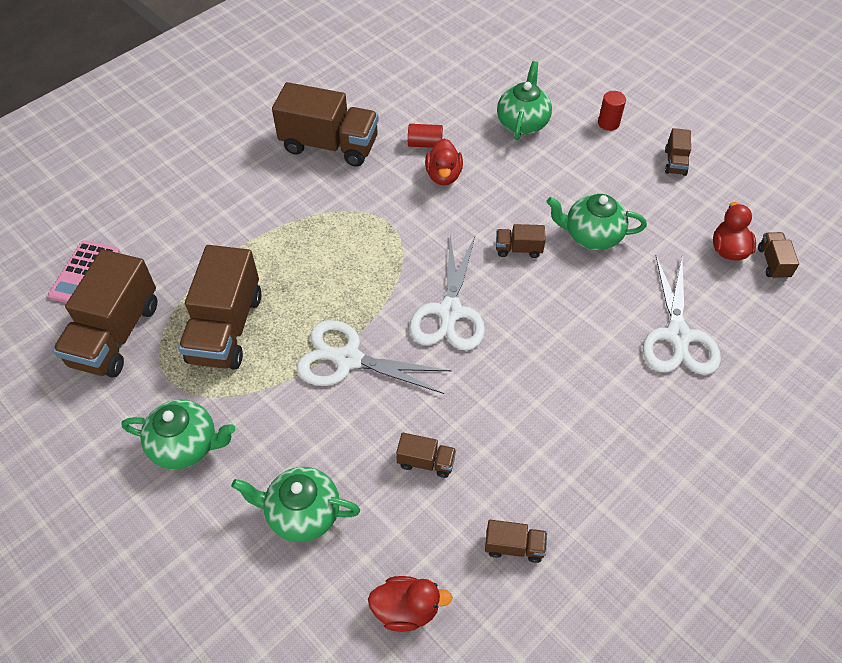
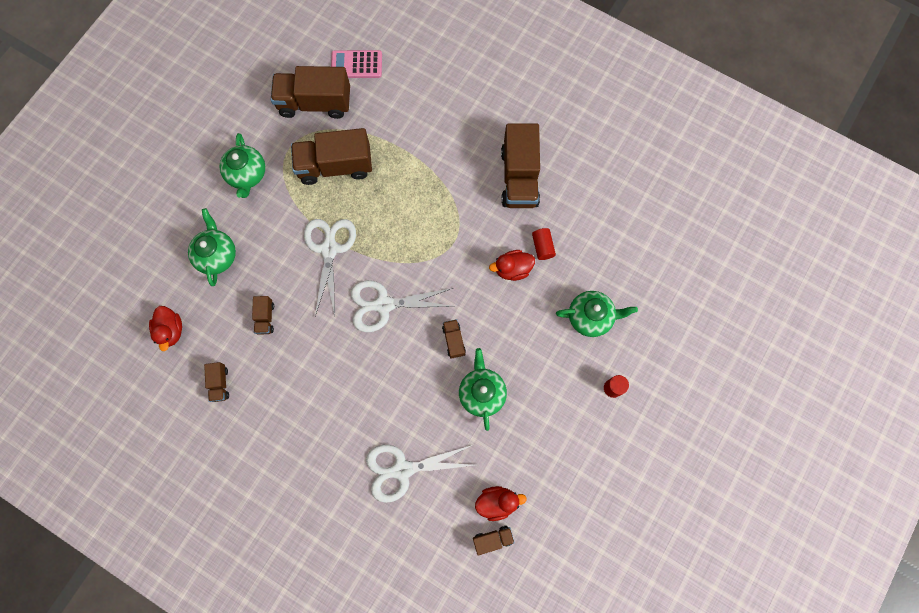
camera: 75 degrees right, 20 degrees up
brown truck [665,128,691,176] -> none

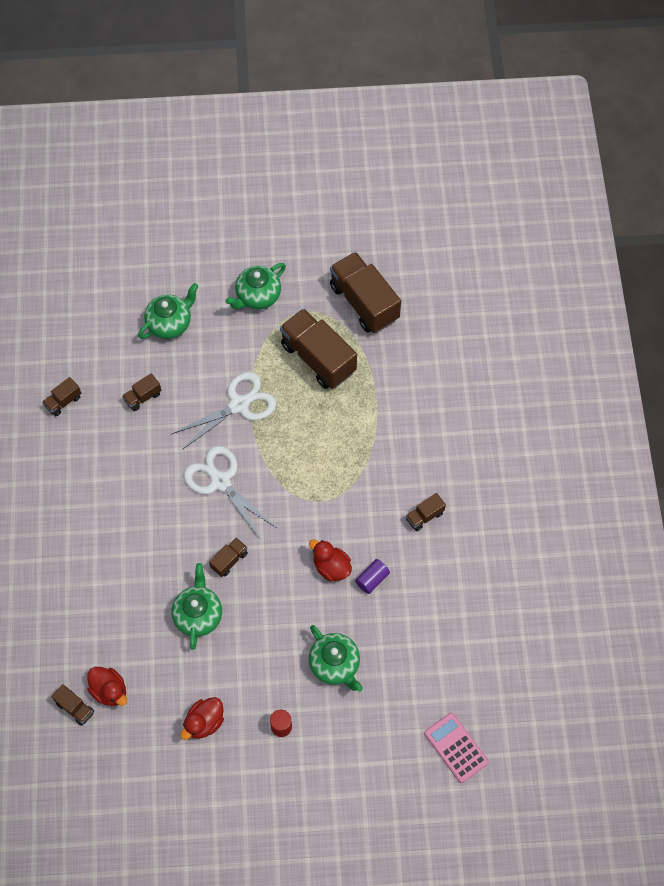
camera: 55 degrees right, 10 degrees down
red duck [149,306,182,351] -> red duck moved to [181,697,224,740]
pink calculator [331,50,382,78] -> pink calculator moved to [424,713,489,783]
white scissors [366,445,474,503] -> none
green teapot [459,348,507,431] -> green teapot turned 45 degrees counterclockwise [171,563,222,650]
brown truck [501,123,540,208] -> brown truck [406,493,446,531], size x0.46
red cylinder [532,228,556,260] -> purple cylinder [355,559,390,594]

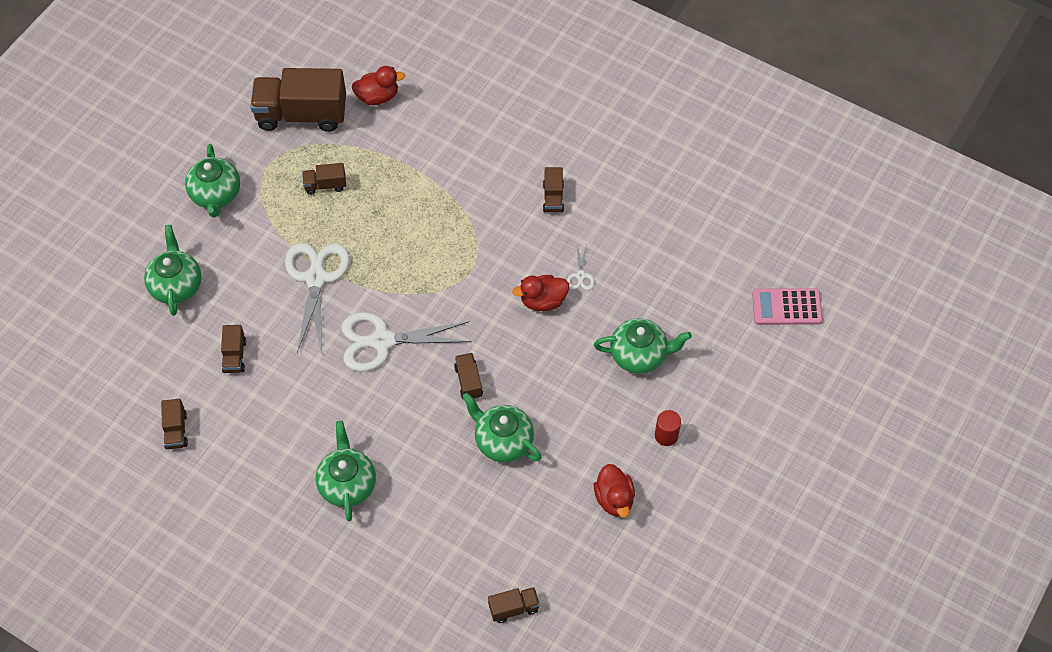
camera: 55 degrees left, 5 degrees down
red duck [87,667,127,706] -> red duck moved to [351,66,405,105]
brown truck [280,308,357,389] -> brown truck [302,163,346,195], size x0.46
purple cylinder [355,559,390,594] -> white scissors [567,245,595,290]
none -> green teapot [316,421,376,521]

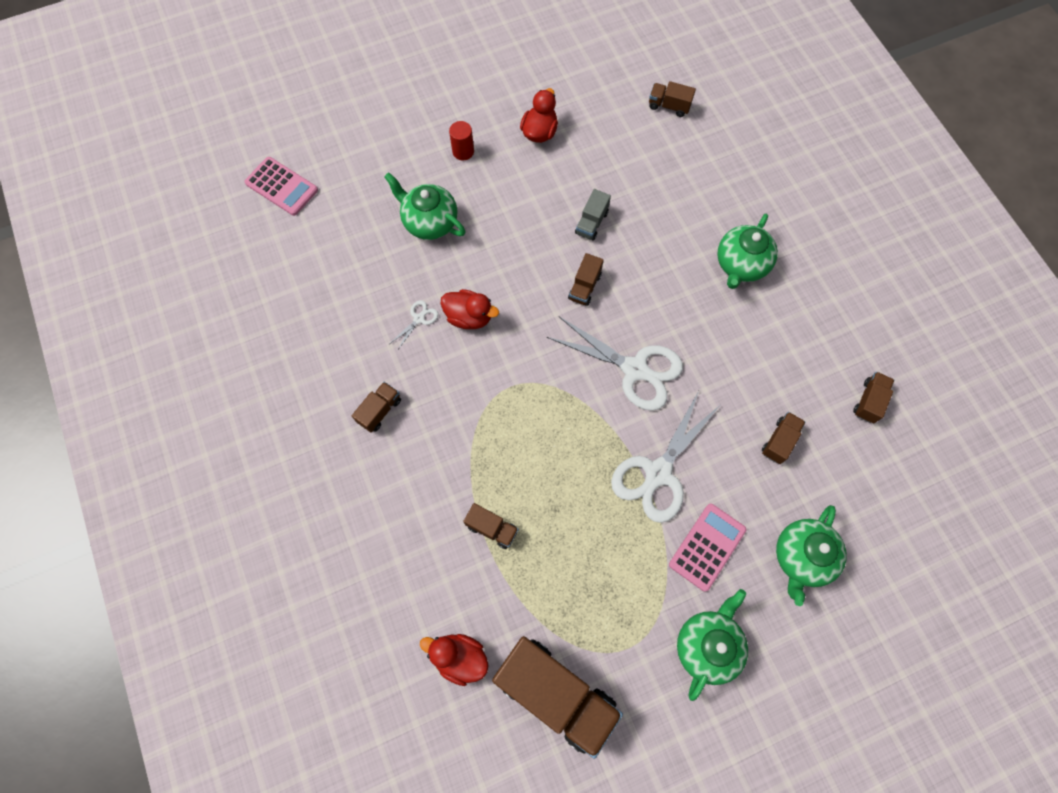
camera: 145 degrees left, 10 degrees up
brown truck [302,163,346,195] -> brown truck moved to [463,503,519,549]
green teapot [462,393,542,462] -> grey truck [575,189,611,241]
none -> pink calculator [669,504,746,592]

